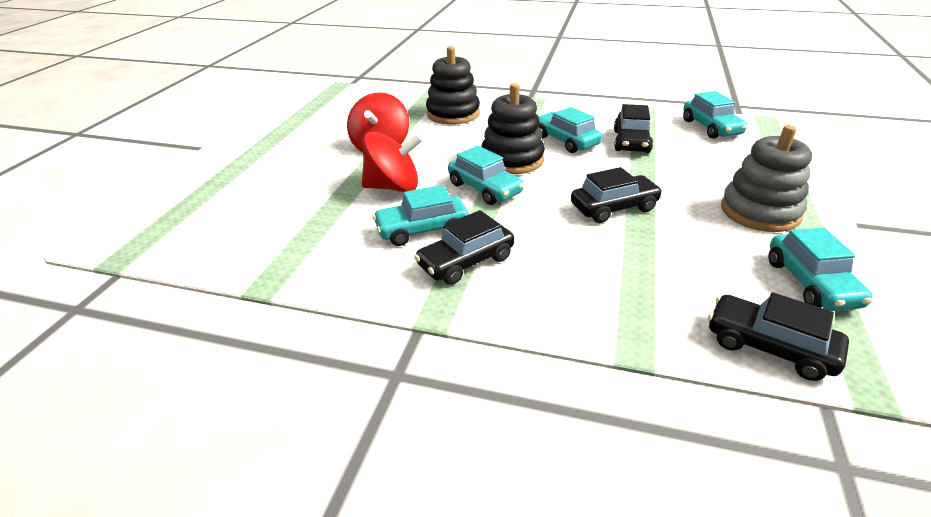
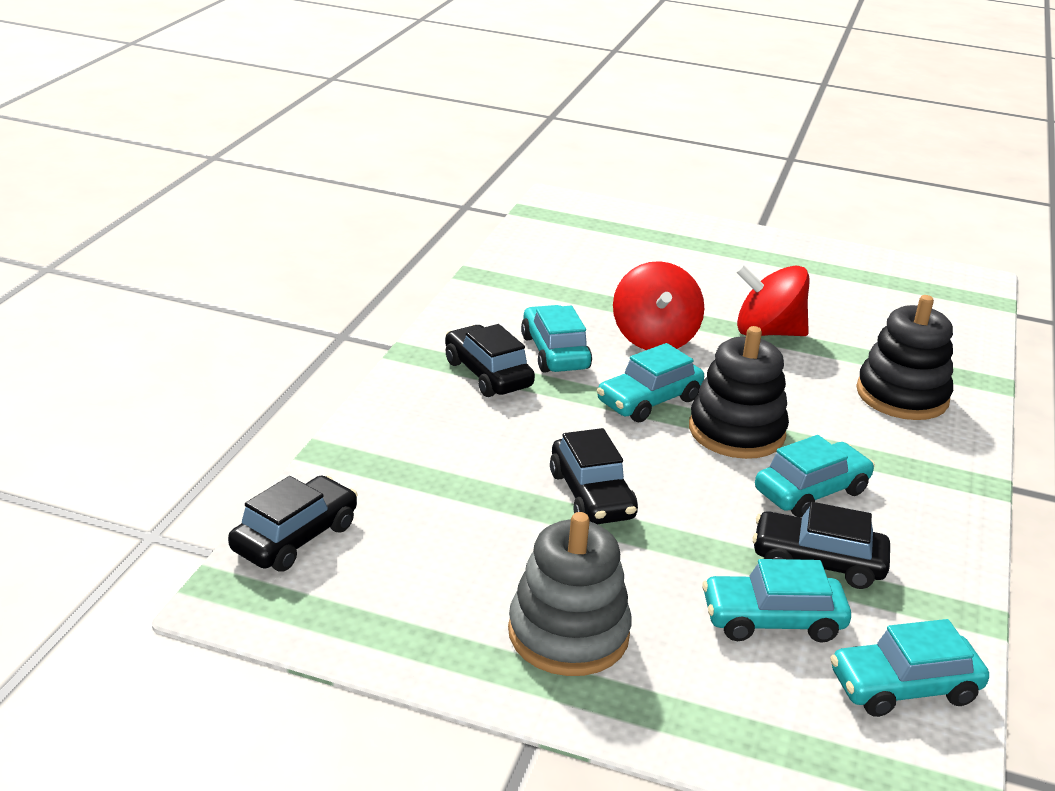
camera: 90 degrees right, 5 degrees down
turquoise car [768,227,873,311] -> turquoise car moved to [702,559,851,642]

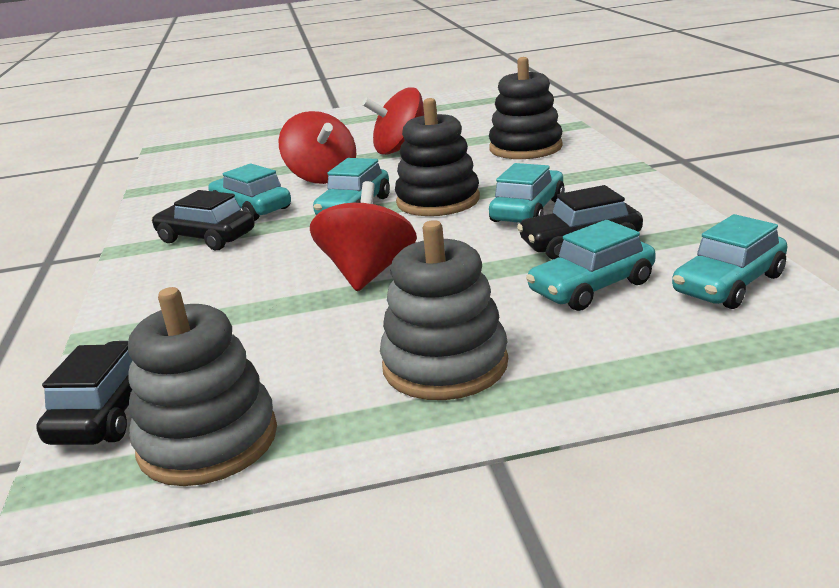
camera: 25 degrees left, 5 degrees down
black car [550,428,638,524] -> red spinning top [310,181,417,291]
none -> grey stacking toy [128,287,277,486]

